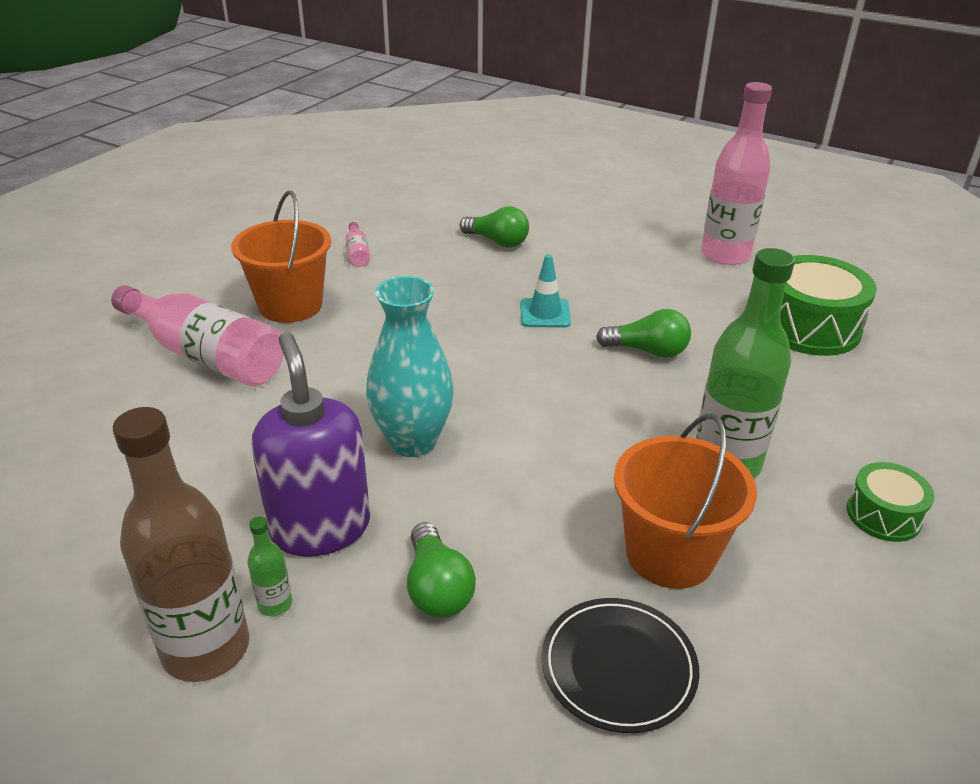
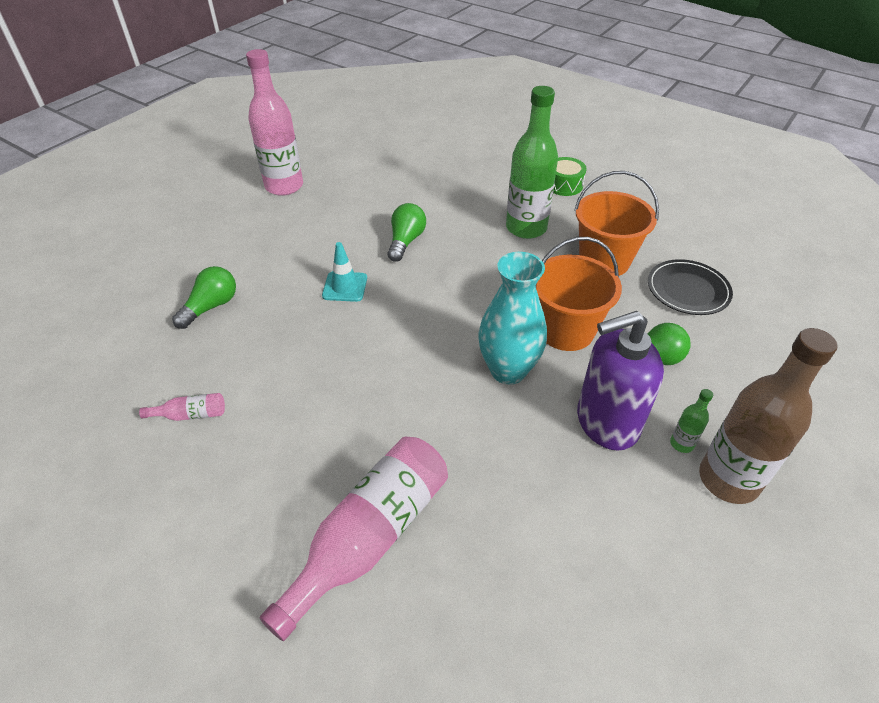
camera: 85 degrees left, 10 degrees up
orange bucket [231,191,331,323] -> orange bucket moved to [535,237,622,351]
green drum [780,255,877,356] -> none

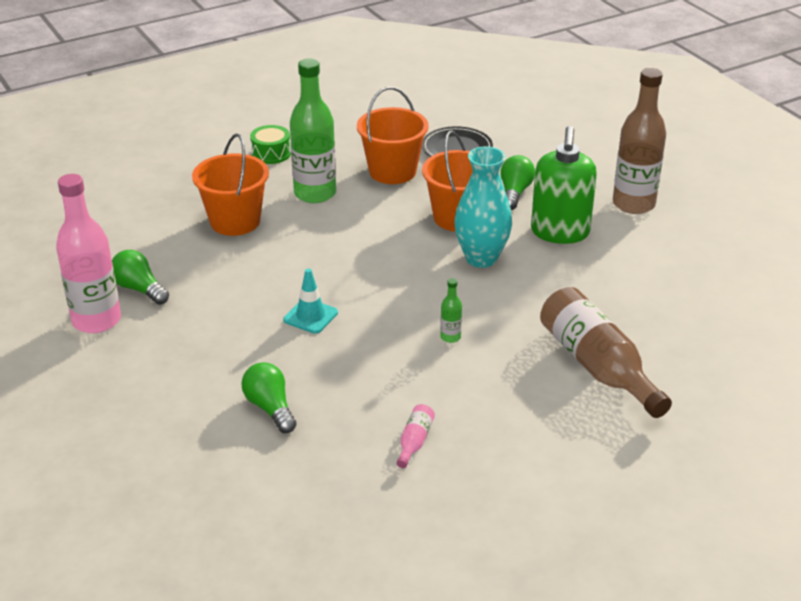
camera: 65 degrees left, 10 degrees down
pink bottle [259,437,448,641] -> brown bottle [540,287,672,418]
green light bulb [388,203,426,261] -> green light bulb moved to [112,250,169,305]
purple soap dispenser [577,311,664,451] -> green soap dispenser [531,126,597,244]
green bottle [670,389,713,453] -> green bottle moved to [440,278,462,343]
none -> orange bucket [192,134,269,236]

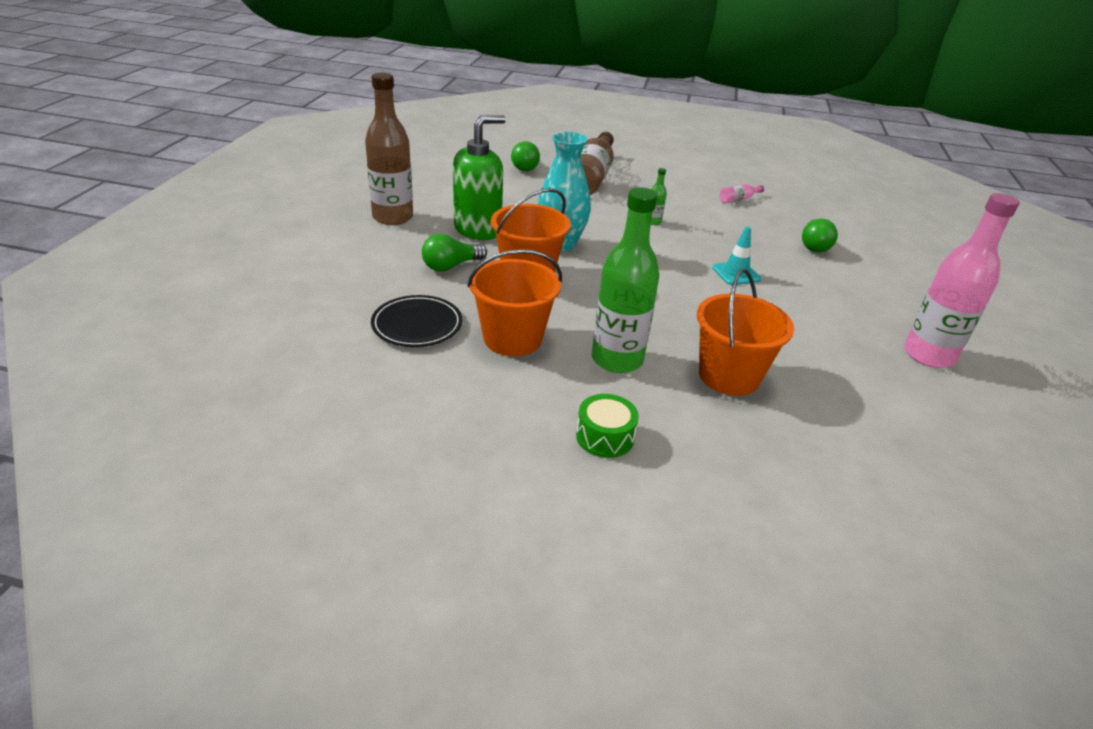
camera: 140 degrees left, 0 degrees up
green light bulb [112,250,169,305] -> green light bulb moved to [511,141,540,171]

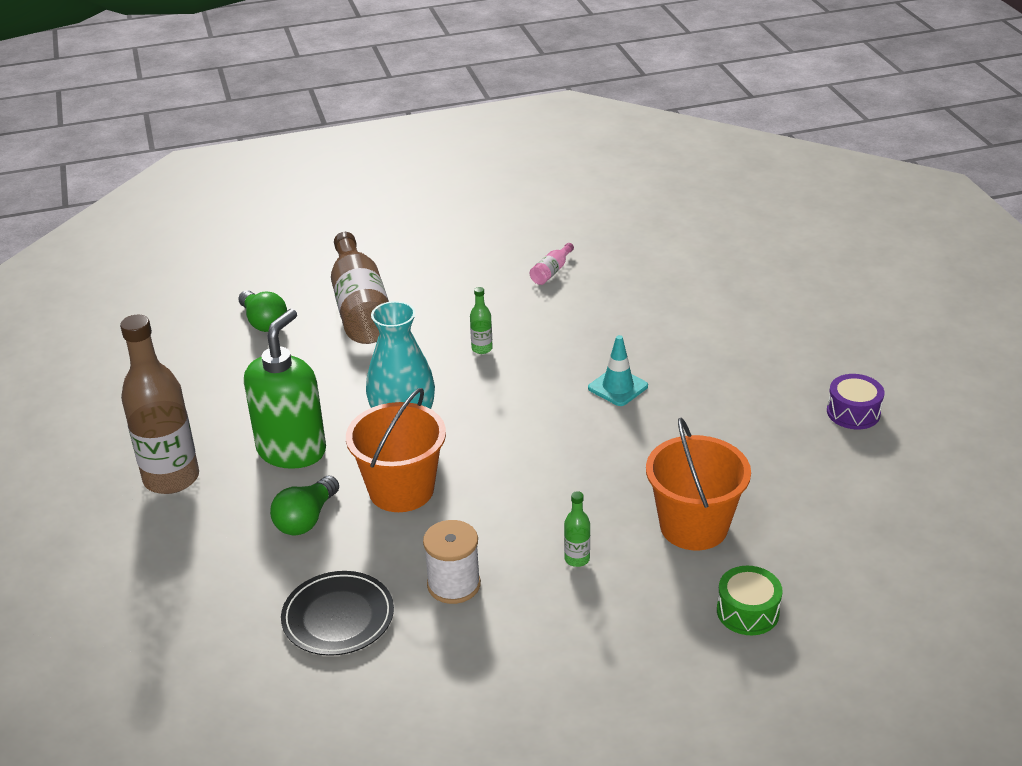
camera: 25 degrees left, 0 degrees up
orange bucket [467,249,562,356] -> white spool [423,520,481,604]
green drum [576,394,639,458] -> green drum moved to [717,566,782,635]
green bottle [592,187,660,373] -> green bottle [564,491,590,567], size x0.42
green light bulb [802,219,838,253] -> none
pink bottle [904,193,1020,368] -> purple drum [827,374,884,429]

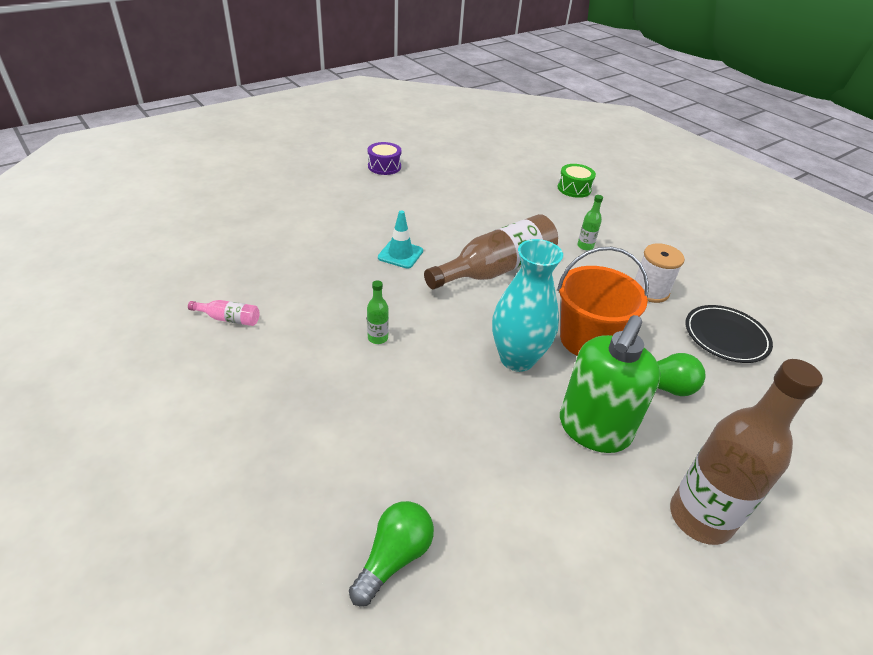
camera: 115 degrees left, 5 degrees up
green soap dispenser [244,309,326,469] -> green soap dispenser turned 60 degrees counterclockwise [560,315,661,453]
brown bottle [331,232,389,344] -> brown bottle moved to [424,214,558,289]
orange bucket [646,417,751,550] -> none

